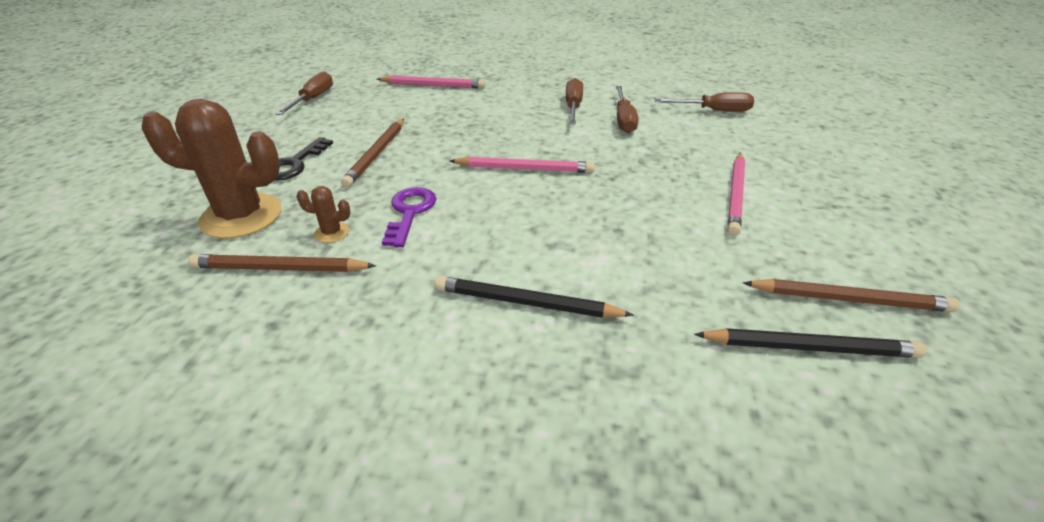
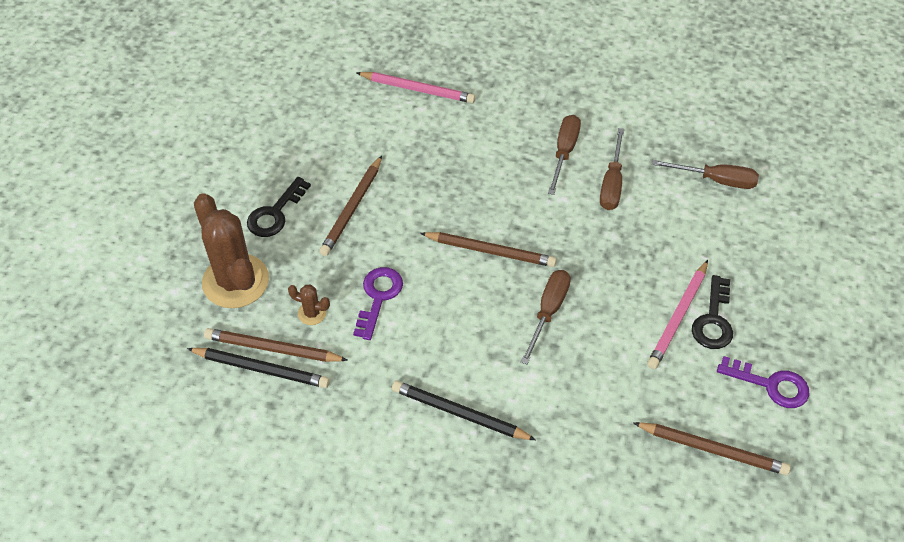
camera: 10 degrees right, 15 degrees up
brown cactus [141,99,281,239] -> brown cactus turned 45 degrees clockwise [194,193,269,308]
brown screwdriver [276,71,333,115] -> brown screwdriver moved to [521,270,571,364]
pink pencil [450,157,595,173] -> brown pencil [420,232,557,267]
black pencil [694,328,927,358] -> black pencil moved to [187,348,330,388]
none -> black key [692,275,733,349]
none -> purple key [717,356,809,408]

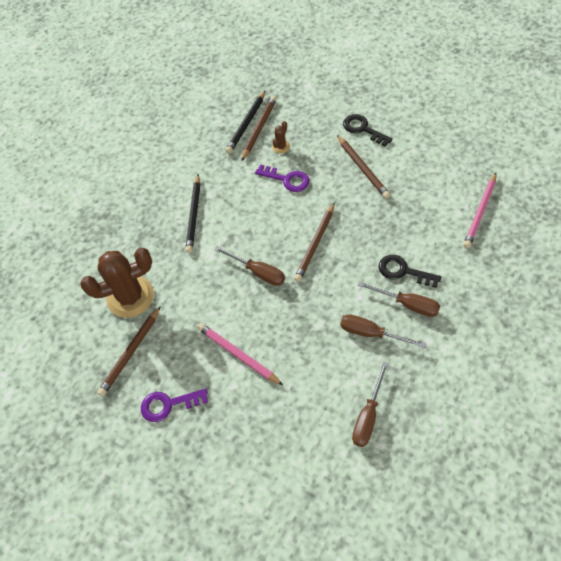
camera: 105 degrees right, 5 degrees up
brown cactus [194,193,269,308] -> brown cactus moved to [80,248,154,318]
brown pencil [319,156,382,256] -> brown pencil turned 150 degrees counterclockwise [337,135,390,199]
black pencil [392,381,536,440] -> black pencil turned 150 degrees clockwise [185,174,200,253]
black key [692,275,733,349] -> black key moved to [379,255,441,288]
purple key [717,356,809,408] -> purple key turned 45 degrees clockwise [141,388,208,422]

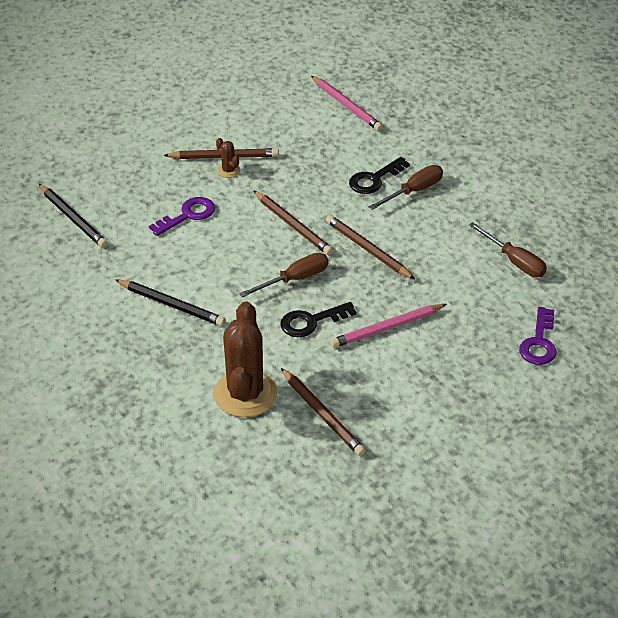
camera: 70 degrees left, 15 degrees down
purple key [141,388,208,422] -> purple key moved to [519,307,557,365]
brown pencil [241,96,277,161] -> brown pencil moved to [326,215,415,279]
brown cactus [272,121,290,154] -> brown cactus moved to [216,138,240,178]
brown screwdriver [340,314,426,348] -> none
black key [343,114,393,146] -> black key moved to [280,302,356,337]

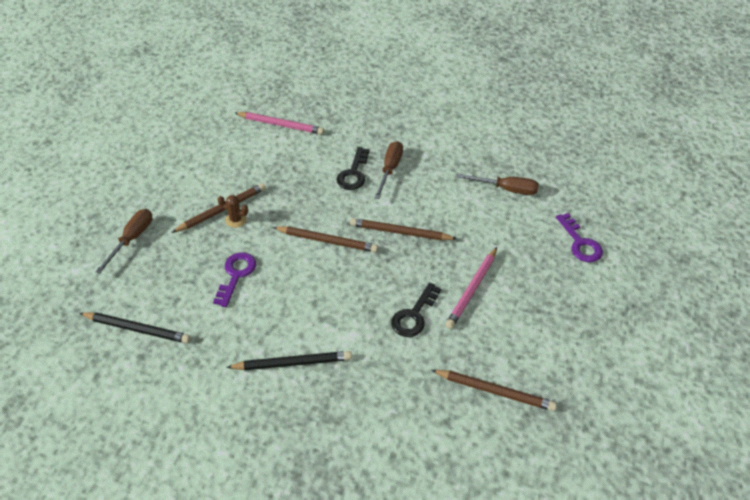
camera: 35 degrees left, 5 degrees up
brown cactus [213,302,277,417] -> none
brown screwdriver [239,253,329,297] -> brown screwdriver moved to [95,209,152,274]

